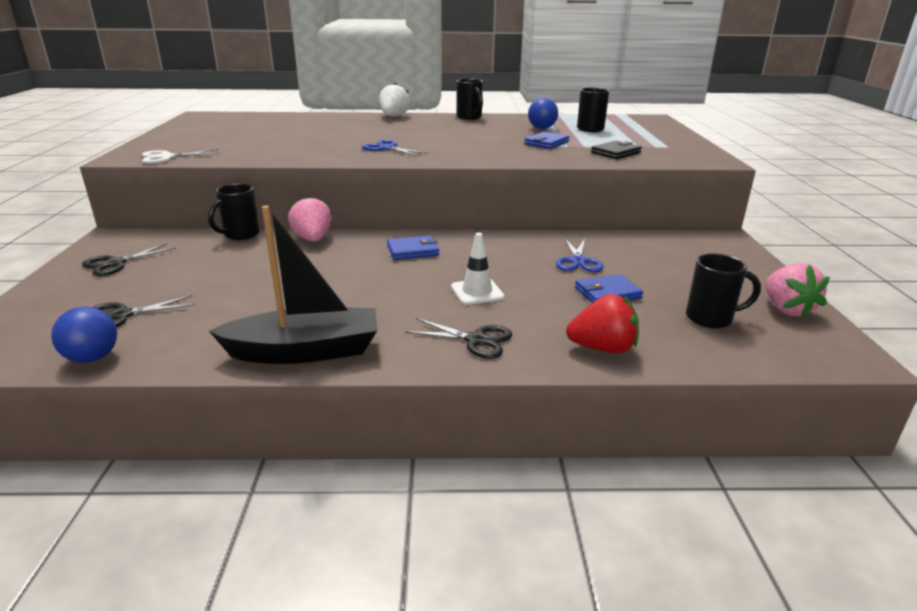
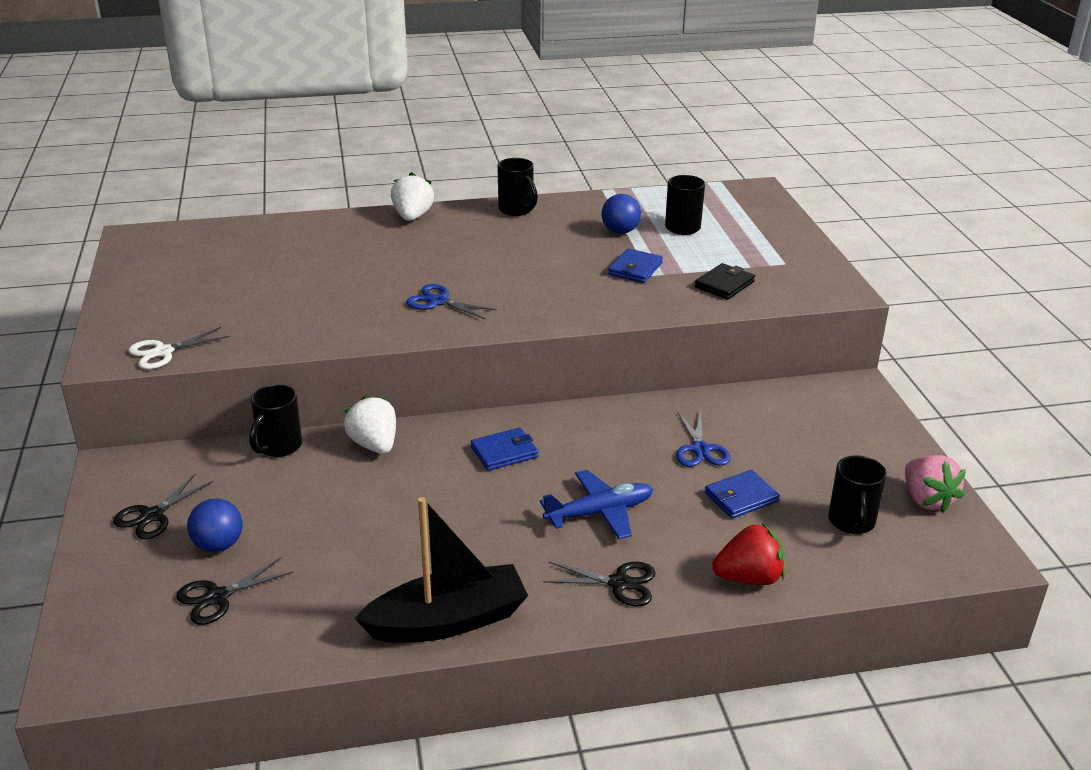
camera: 10 degrees left, 5 degrees up
blue ball [51,307,117,363] -> blue ball moved to [187,498,243,552]
pink strawberry [288,195,332,242] -> white strawberry [344,395,396,454]
white traffic cone [451,233,504,305] -> blue plane [540,470,653,539]
black mug [686,254,761,329] -> black mug turned 105 degrees clockwise [828,455,887,534]

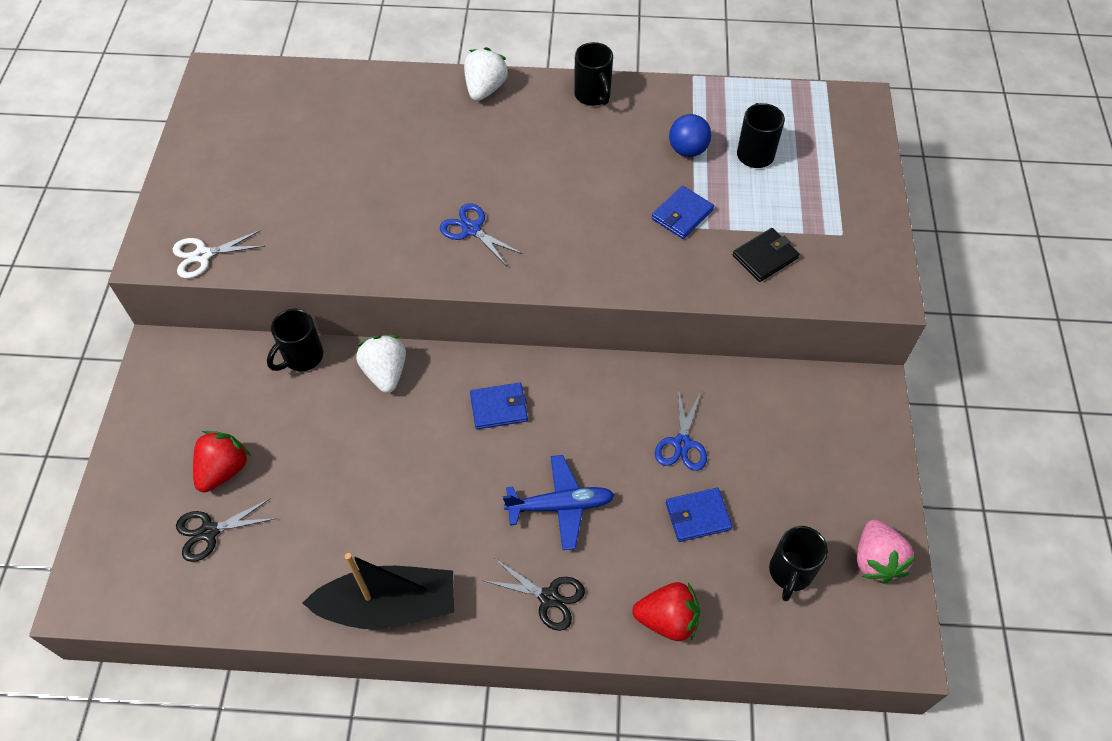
camera: 15 degrees right, 25 degrees up
black scissors [113,473,214,539] -> none
blue ball [187,498,243,552] -> red strawberry [193,431,251,492]

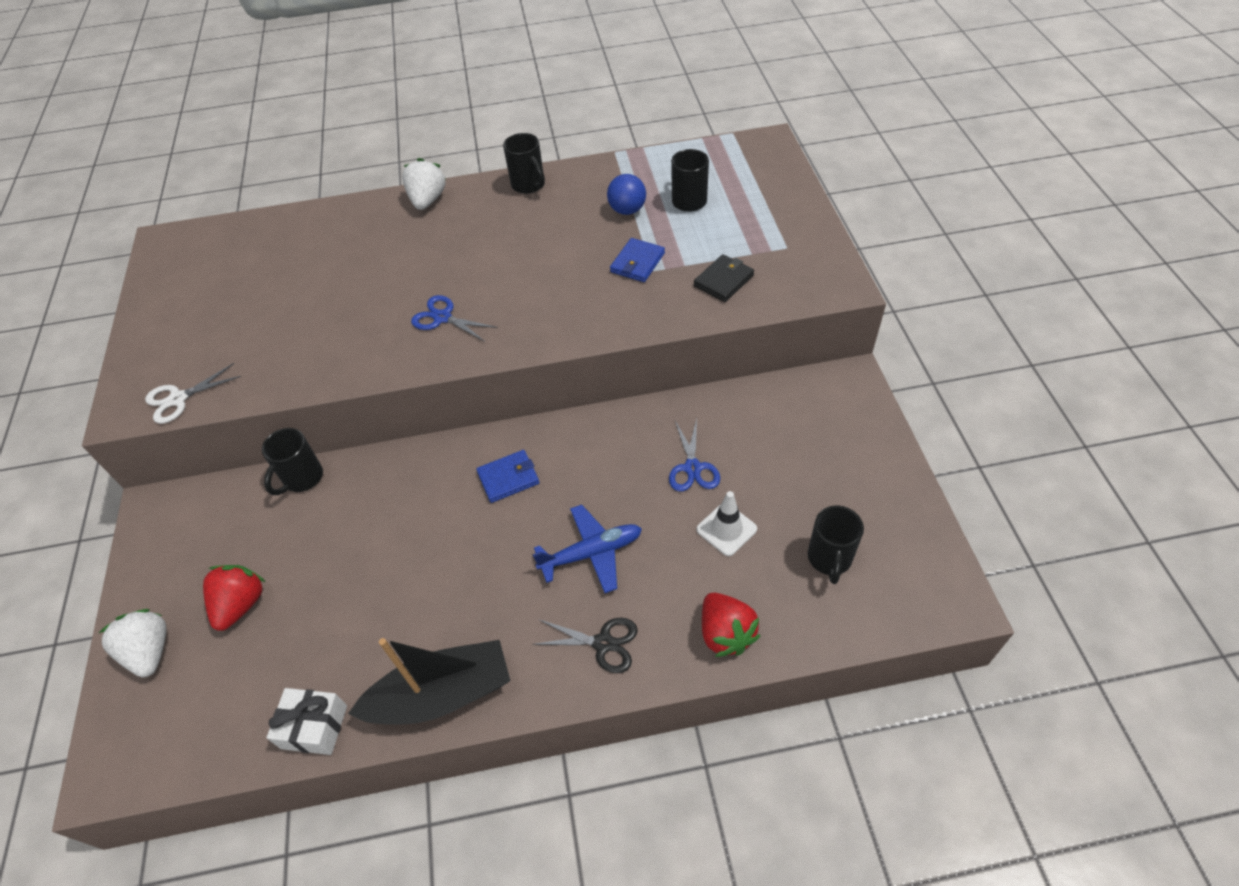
camera: 10 degrees left, 5 degrees down
black scissors [176,498,277,562] -> none
white strawberry [356,335,406,393] -> white strawberry moved to [99,609,166,677]
red strawberry [632,582,700,641] -> red strawberry turned 75 degrees clockwise [702,593,760,657]
blue wallet [666,488,732,542] -> white traffic cone [696,491,757,556]
pink strawberry [857,520,916,584] -> none
none -> white gift [266,688,347,755]

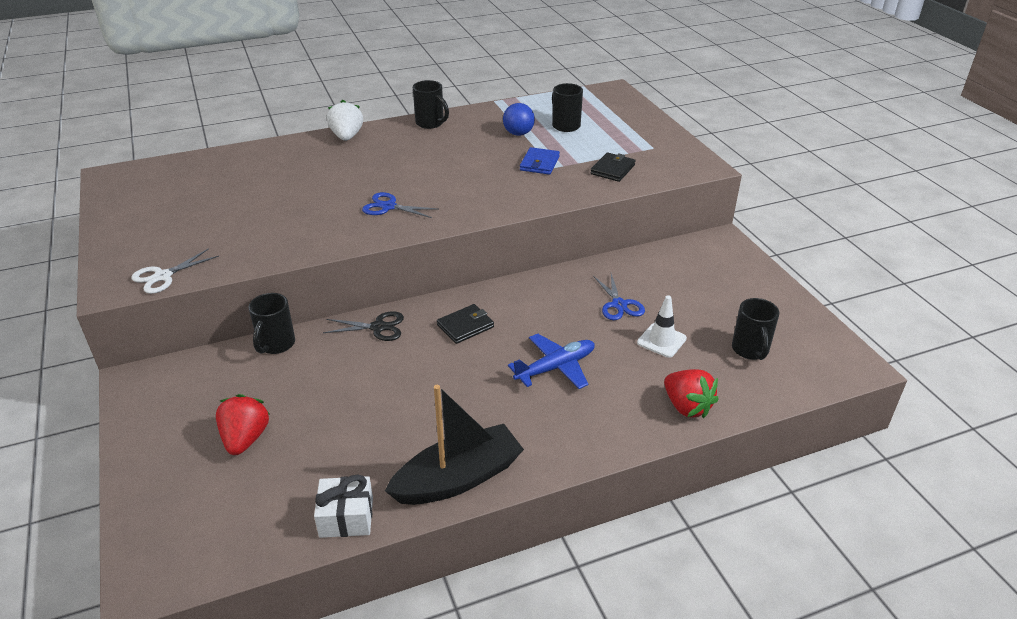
camera: 15 degrees left, 15 degrees down
white strawberry [99,609,166,677] -> none
blue wallet [476,450,539,503] -> black wallet [437,304,494,344]
black scissors [532,618,638,673] -> black scissors moved to [323,312,404,341]

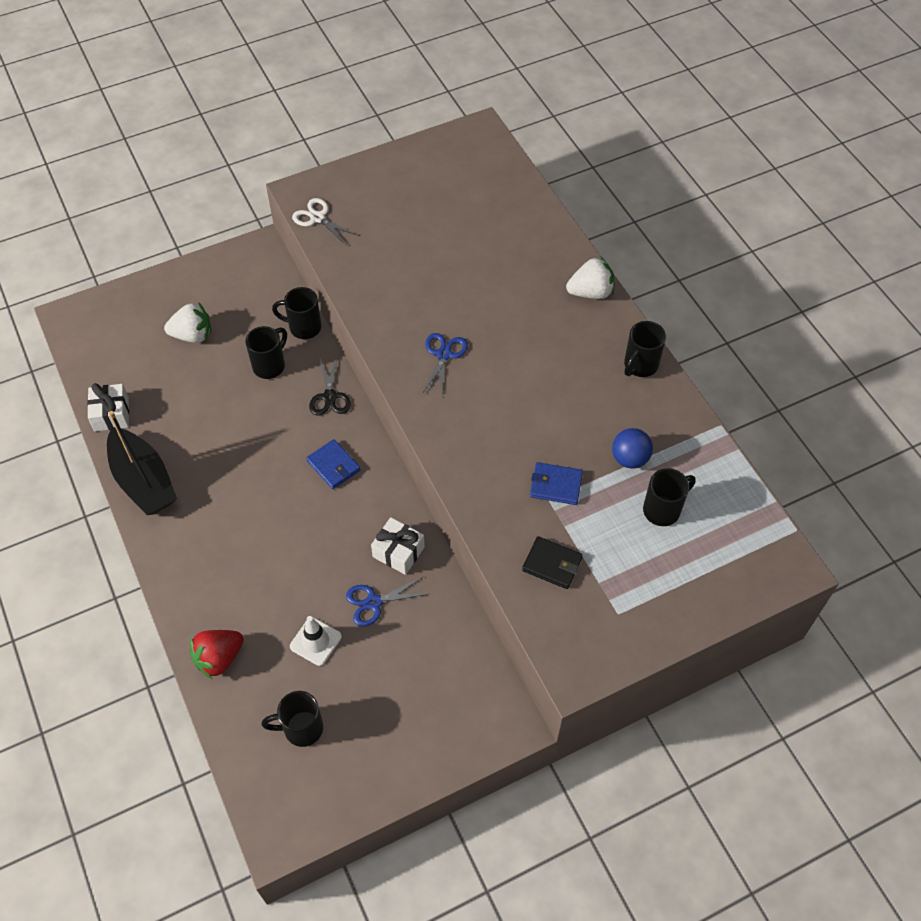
camera: 85 degrees right, 20 degrees up
red strawberry [216,394,269,455] -> white strawberry [164,302,211,343]
black wallet [437,304,494,344] -> blue wallet [306,439,361,489]
blue plane [508,334,595,389] -> none
none -> black mug [245,326,287,379]
none -> white gift [371,517,425,575]

